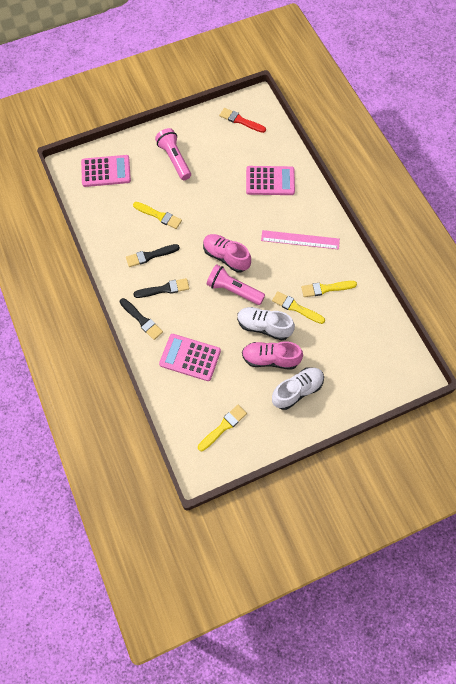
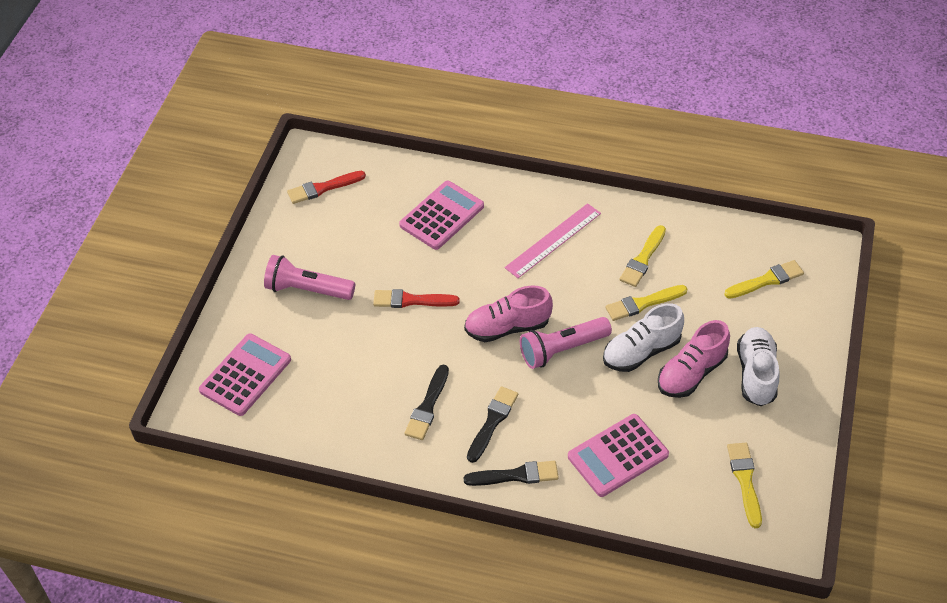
camera: 50 degrees left, 15 degrees down
yellow brush [133,202,182,229] -> yellow brush moved to [724,260,804,299]
none -> red brush [373,289,460,308]

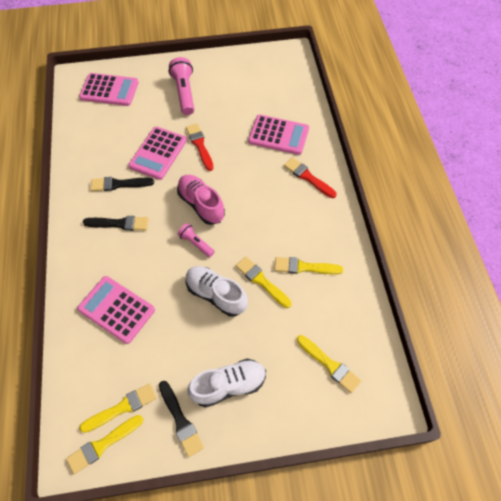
camera: 65 degrees right, 10 degrees up
red brush [287,171,366,204] -> red brush moved to [284,157,337,198]
black brush [464,461,559,486] -> black brush moved to [159,381,204,457]
pink ruler [505,203,601,278] -> none
pink flashlight [520,317,612,369] -> pink flashlight [178,223,215,257], size x0.58
pink shoe [658,320,730,398] -> none
none -> yellow brush [66,415,143,474]
none -> pink calculator [128,126,187,180]

